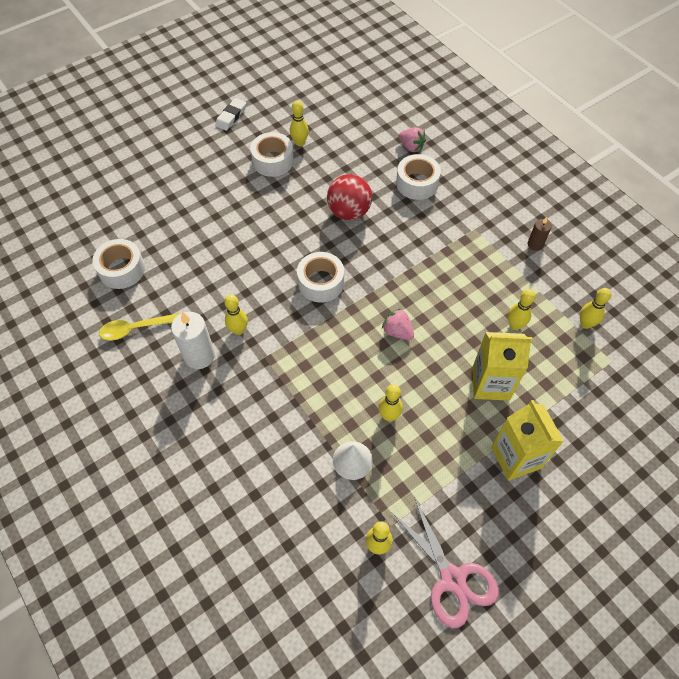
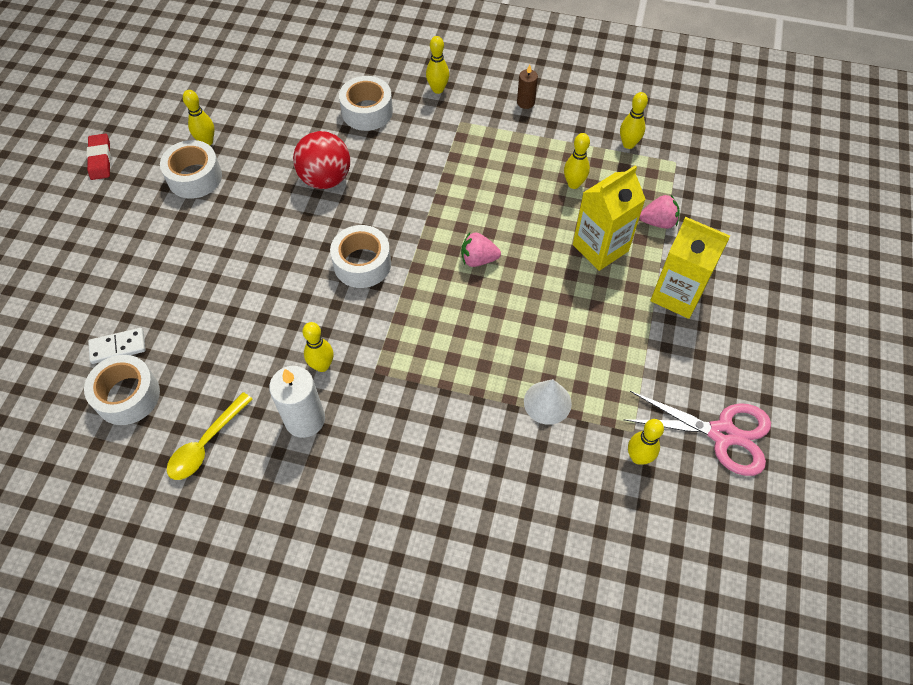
camera: 40 degrees left, 0 degrees up
white eraser [215,98,246,131] -> red eraser [87,134,111,180]
yellow bowling pin [378,384,403,421] -> yellow bowling pin moved to [426,36,449,94]
pink strawberry [398,127,426,152] -> pink strawberry moved to [640,195,680,229]
none -> white domino [88,328,146,364]

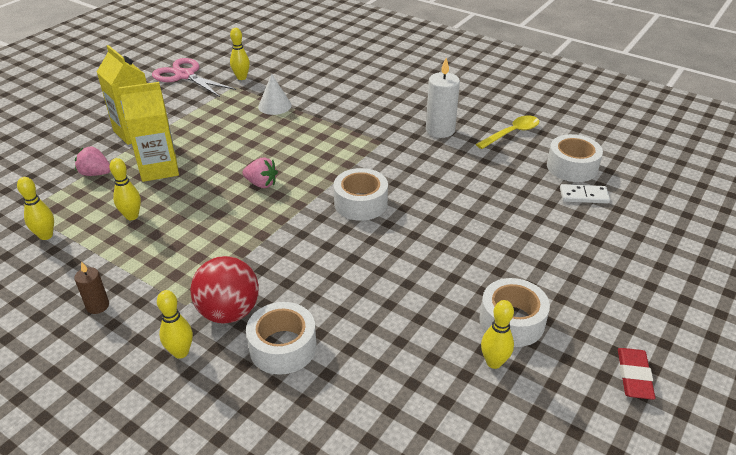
camera: 160 degrees left, 20 degrees down
red ball [293,131,350,189] -> red ball moved to [190,256,259,324]
yellow bowling pin [303,322,333,372] -> none

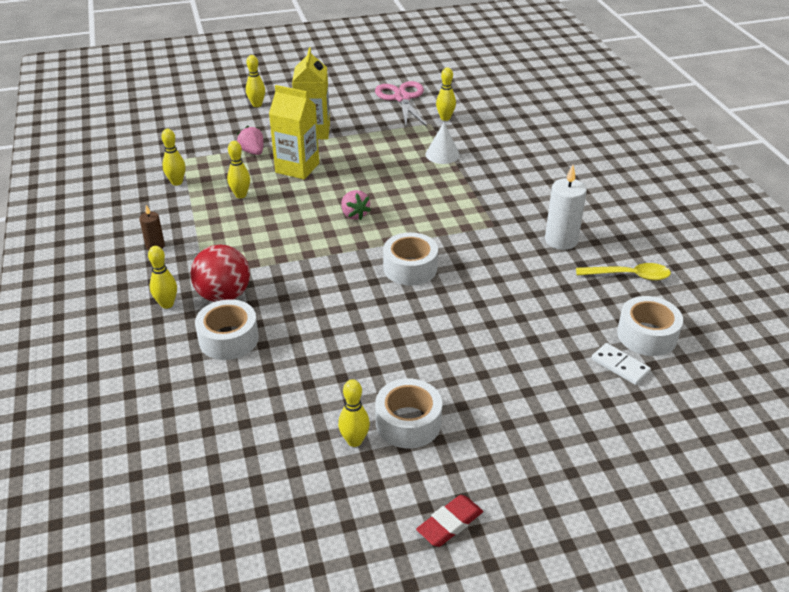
camera: 40 degrees right, 0 degrees up
none -> yellow bowling pin [246,55,265,107]

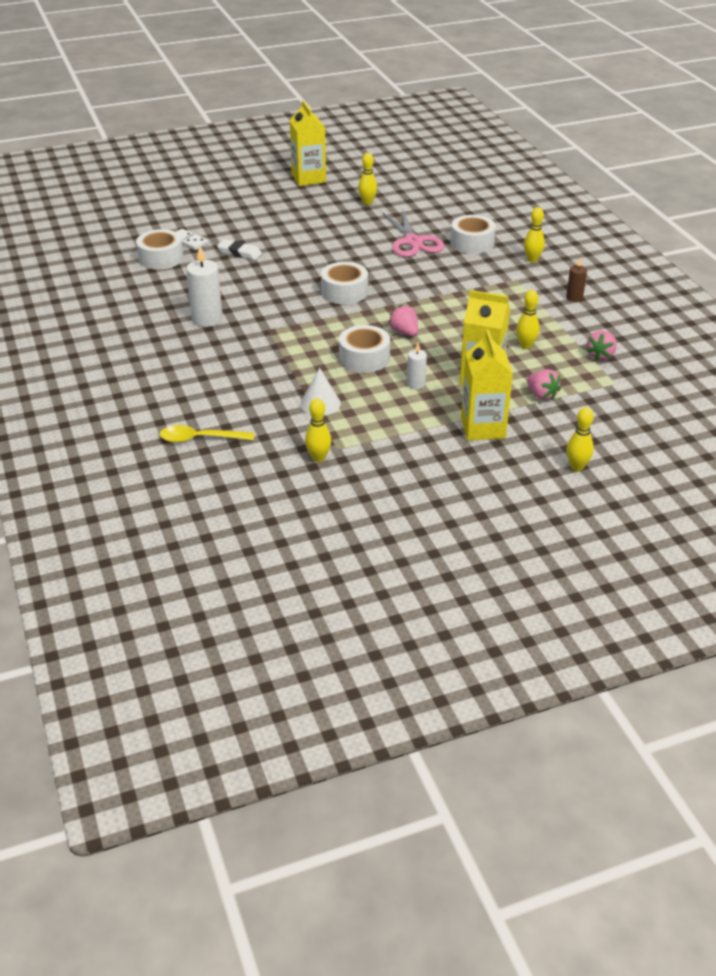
camera: 175 degrees right, 0 degrees up
yellow bowling pin [161,129,185,186] -> pink strawberry [586,330,617,361]
red ball [190,244,250,302] -> none
pink scissors [375,81,427,127] -> pink scissors moved to [383,208,444,257]
white tape [375,378,442,448] -> white tape moved to [339,325,390,373]
red eraser [416,495,483,547] -> yellow carton [289,100,326,186]
yellow spoon [576,263,671,281] -> yellow spoon moved to [159,425,254,443]
none -> white eraser [217,239,262,260]
none -> white candle [407,343,427,389]

